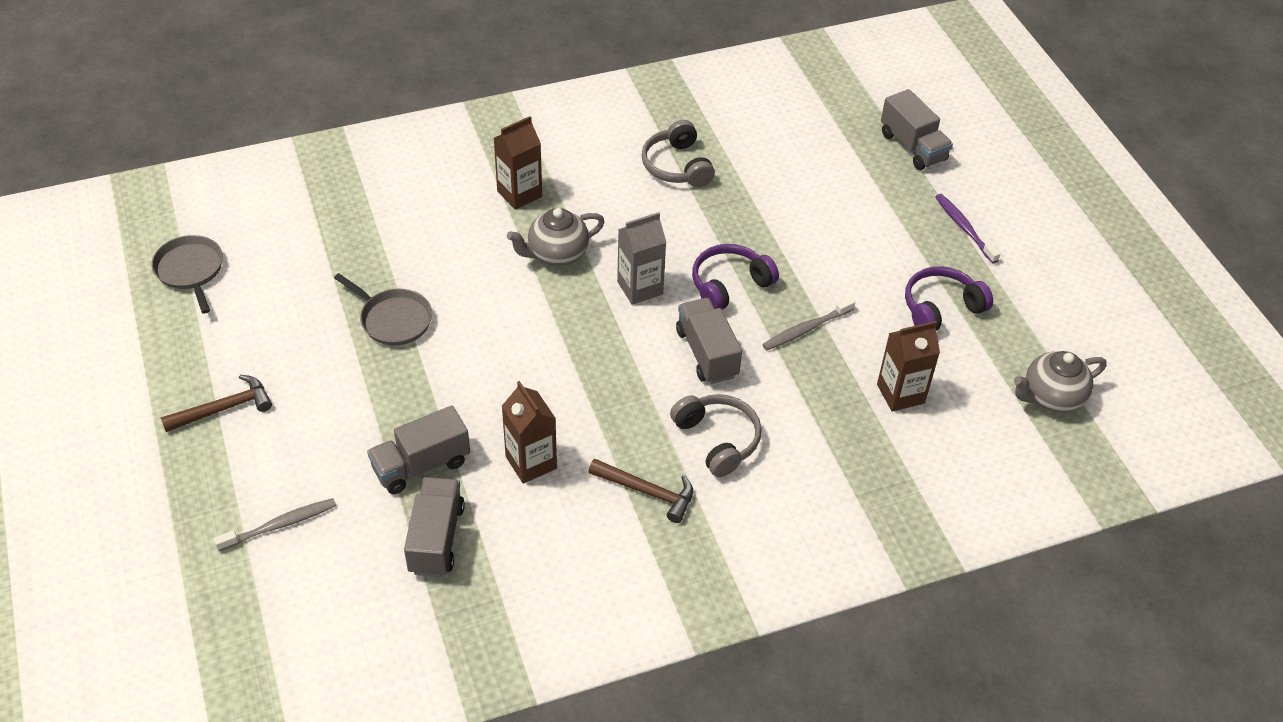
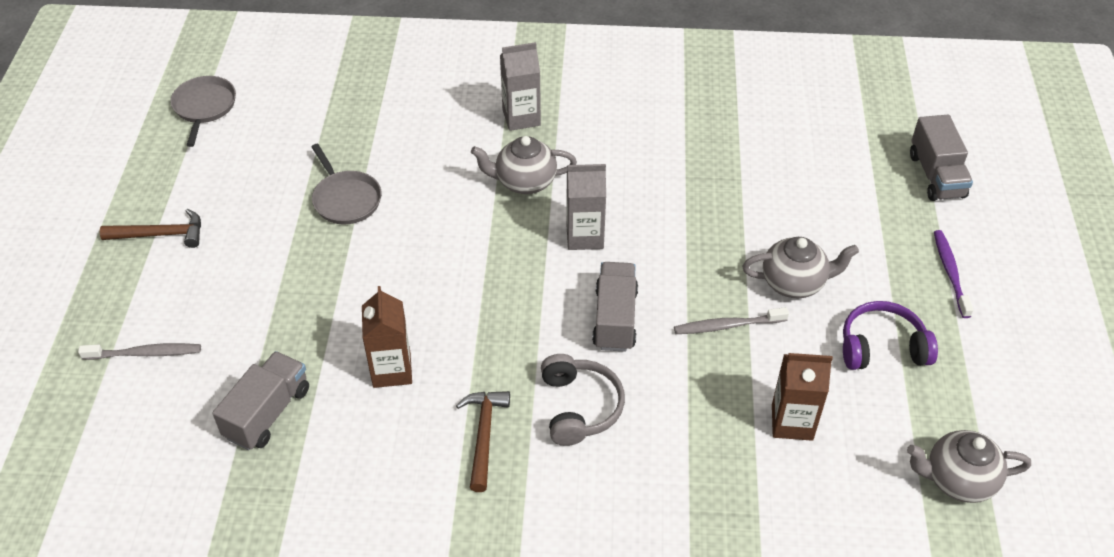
camera: 25 degrees right, 0 degrees up
grey truck [367,406,470,494] -> none
brown carton [494,116,542,210] -> grey carton [500,42,541,131]
brown hammer [588,459,693,523] -> brown hammer turned 135 degrees counterclockwise [456,391,510,492]
grey headphones [641,120,715,187] -> none
purple headphones [692,244,779,309] -> none
none -> grey teapot [742,237,859,298]

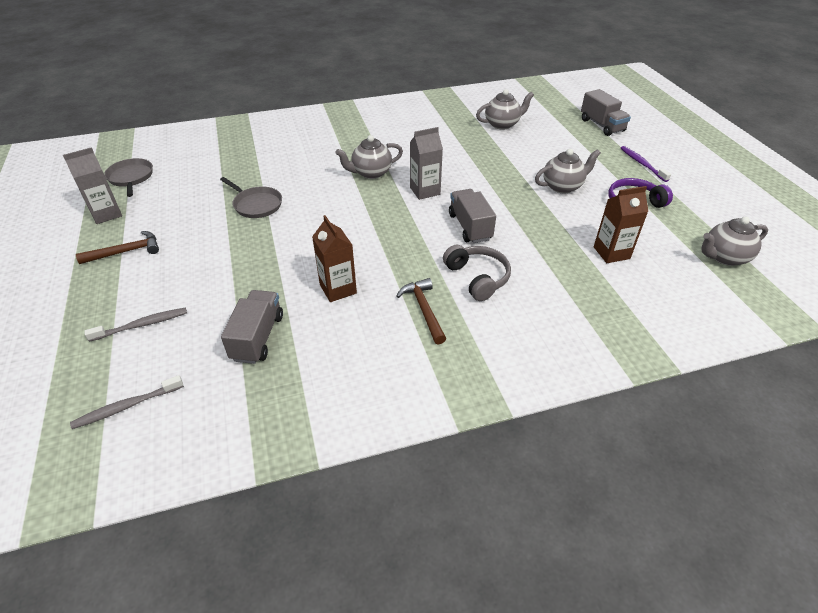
camera: 20 degrees left, 5 degrees down
grey carton [500,42,541,131] -> grey carton moved to [63,147,122,224]
grey toothbrush [674,307,789,334] -> grey toothbrush moved to [70,375,184,429]
none -> grey teapot [476,89,534,130]

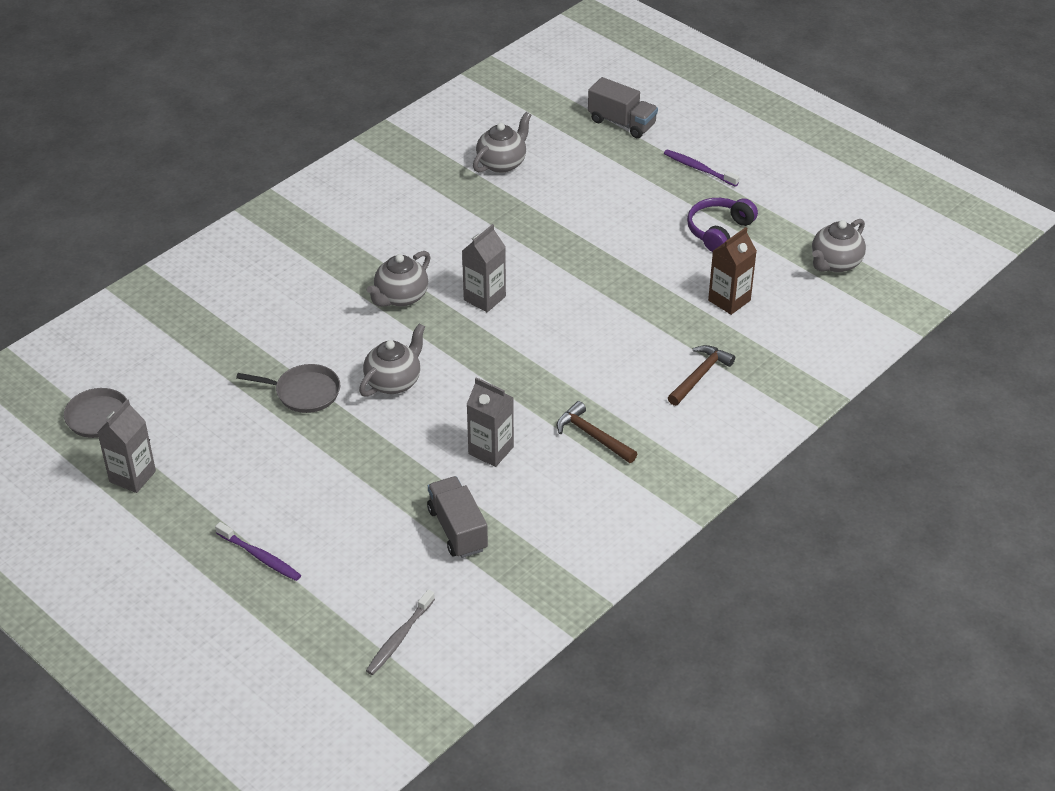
camera: 30 degrees left, 0 degrees up
brown hammer [76,231,159,264] -> brown hammer moved to [668,345,735,406]
grey toothbrush [84,308,187,342] -> none
brown carton [312,215,357,302] -> grey carton [466,377,514,467]
grey headphones [443,245,511,301] -> none
grey truck [449,189,496,243] -> none
grey teapot [535,149,601,193] -> grey teapot moved to [359,323,425,397]
none -> purple toothbrush [215,522,301,581]

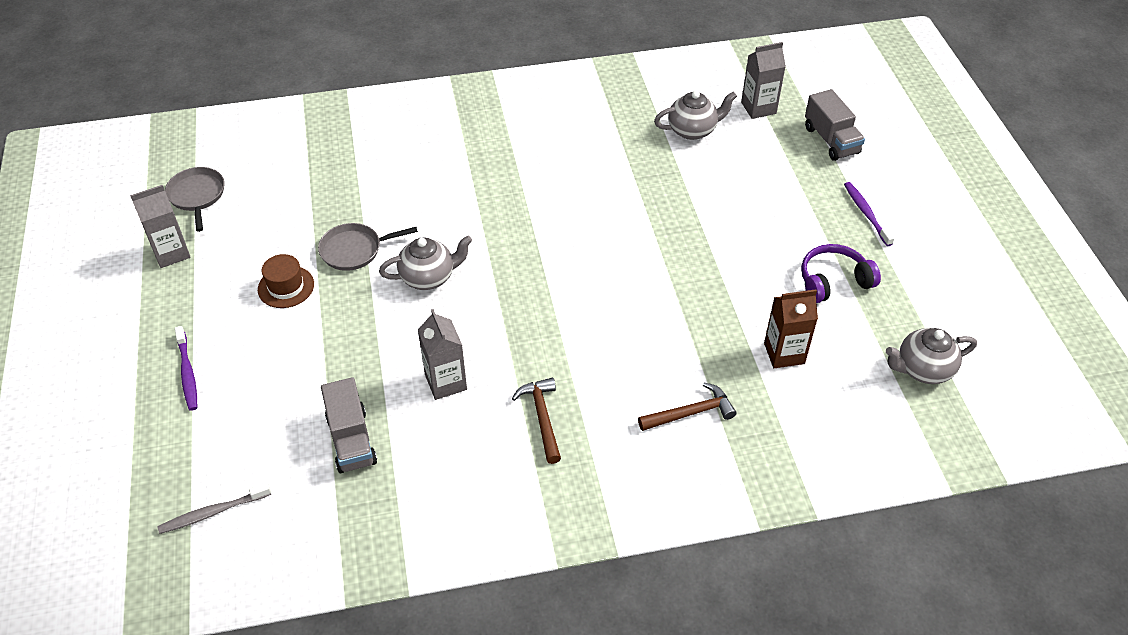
camera: 35 degrees right, 5 degrees up
grey pan [236,364,340,413] -> grey pan turned 120 degrees clockwise [318,223,418,271]
grey teapot [367,251,431,307] -> none
grey truck [427,476,488,558] -> grey truck turned 150 degrees clockwise [321,377,377,473]
grey carton [462,224,506,312] -> grey carton moved to [741,42,786,119]
none -> brown hat [258,254,314,308]

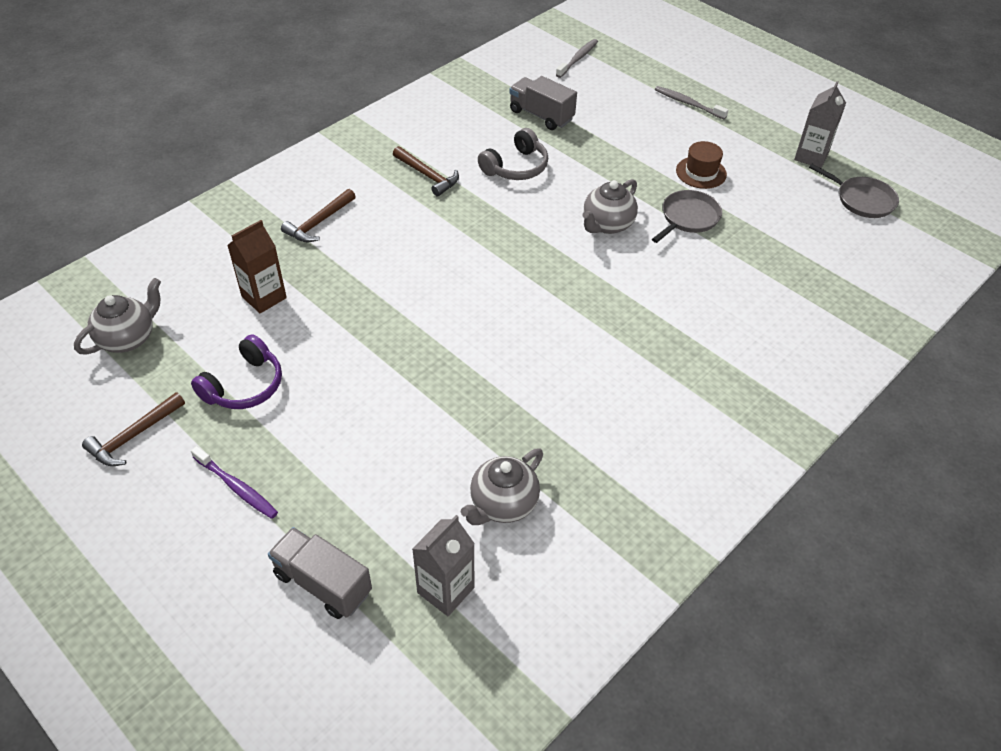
camera: 145 degrees right, 0 degrees up
purple toothbrush [175,326,197,411] -> grey toothbrush [655,86,729,119]
grey carton [418,309,467,400] -> grey headphones [478,128,548,180]
none -> brown hammer [82,392,185,466]

